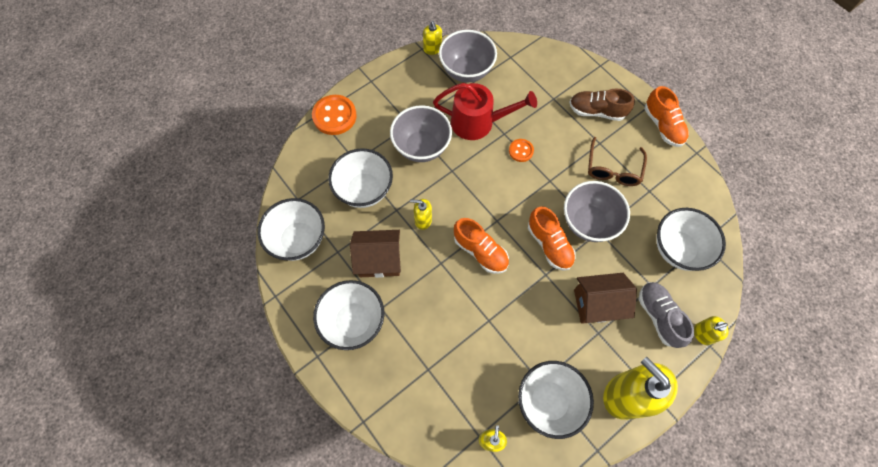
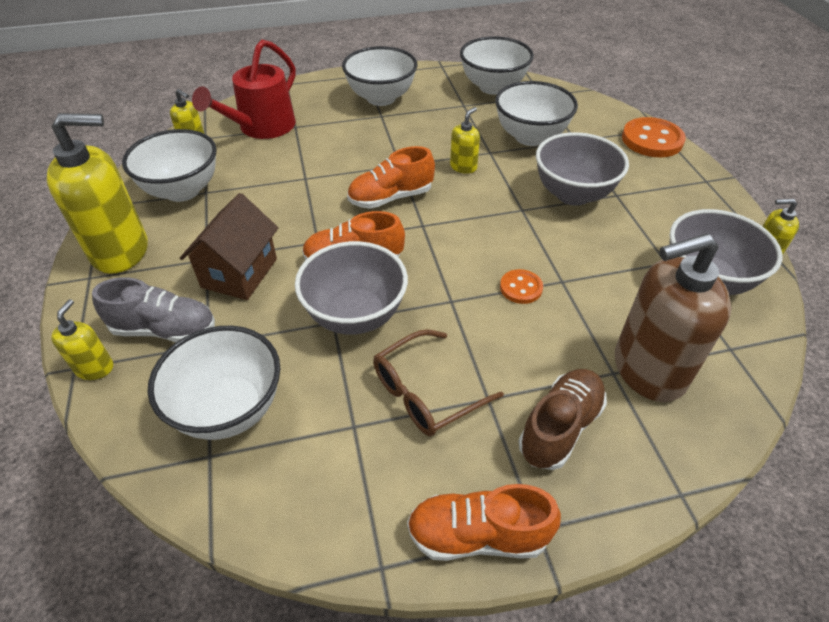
camera: 115 degrees right, 20 degrees down
brown house [350,230,401,278] -> none
red watering can [433,83,537,140] -> red watering can moved to [192,39,296,139]
brown glasses [588,137,647,186] -> brown glasses turned 75 degrees counterclockwise [373,329,504,436]
none -> brown soap dispenser [615,233,732,402]

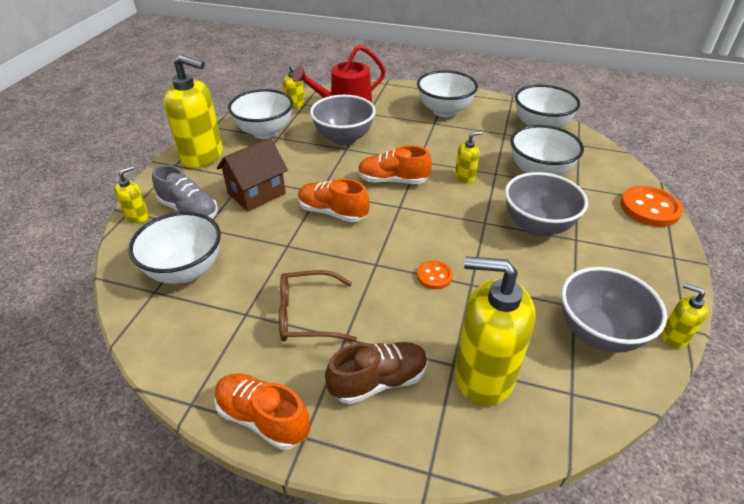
camera: 30 degrees right, 5 degrees down
grey bowl [295,241,408,334] -> grey bowl moved to [310,95,376,145]
brown soap dispenser [615,233,732,402] -> yellow soap dispenser [455,256,536,406]

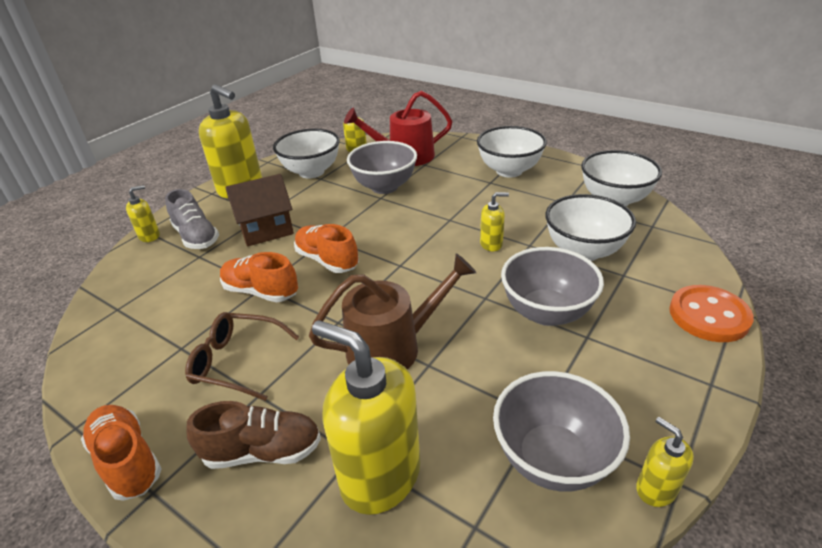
camera: 20 degrees right, 5 degrees down
white bowl [128,212,221,284] -> none
orange shoe [358,146,432,184] -> orange shoe moved to [220,252,298,302]
orange button [417,260,453,289] -> brown watering can [309,253,476,369]

